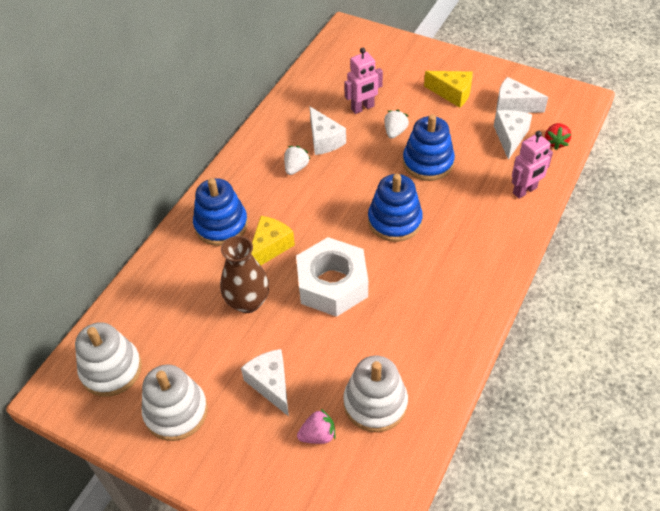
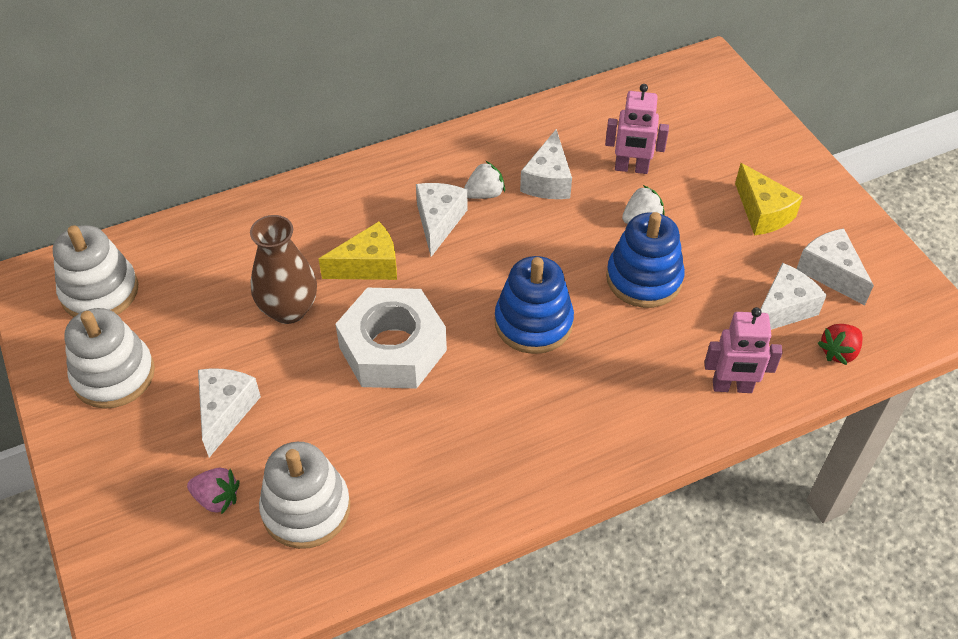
camera: 35 degrees right, 0 degrees up
blue stacking toy [193,178,248,246] -> none
none -> white cheese [416,183,468,257]

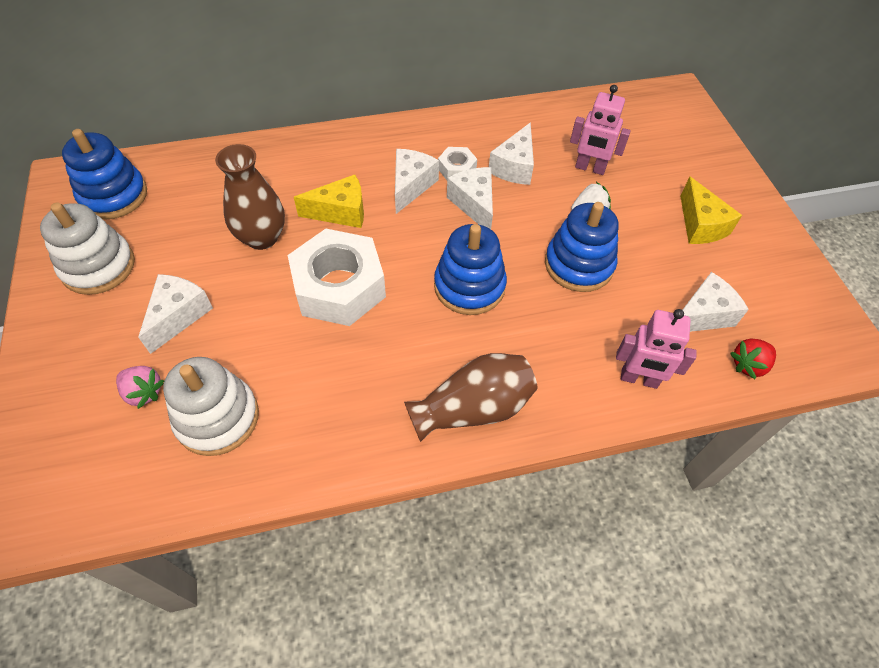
camera: 10 degrees right, 5 degrees up
white stacking toy [53,225,139,317] -> blue stacking toy [62,129,147,220]
white strawberry [464,161,505,199] -> white nut [438,147,477,180]
white cheese [796,228,874,305] -> white cheese moved to [447,167,493,229]
none -> brown vase [404,353,537,442]

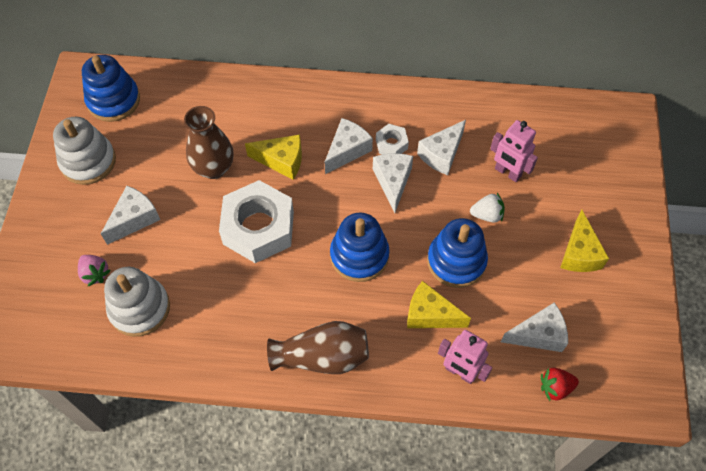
camera: 20 degrees right, 5 degrees up
none -> yellow cheese [407,281,471,328]

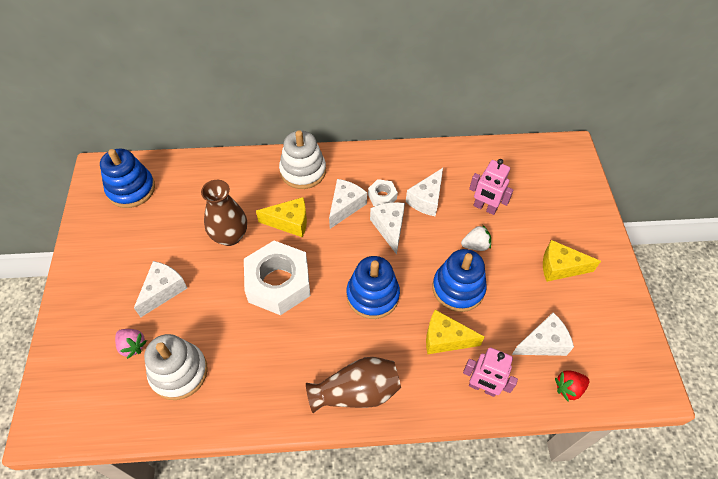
camera: 10 degrees left, 5 degrees down
white stacking toy [53,117,116,185] -> white stacking toy moved to [279,130,326,189]
yellow cheese [560,210,609,272] -> yellow cheese turned 105 degrees clockwise [543,240,601,282]

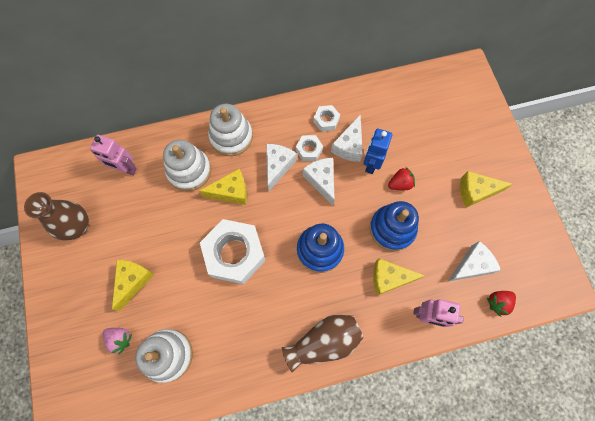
camera: 10 degrees left, 15 degrees up
blue stacking toy [100,149,155,208] -> none
white cheese [134,261,187,317] -> yellow cheese [112,260,155,311]
brown vase [201,180,247,246] -> brown vase moved to [24,192,89,241]
white strawberry [461,225,491,251] -> red strawberry [388,167,415,190]
pink robot [469,159,514,215] -> pink robot moved to [90,135,137,175]
none -> white stacking toy [163,140,211,191]
none -> white nut [313,105,340,132]
none -> blue robot [363,129,392,174]

